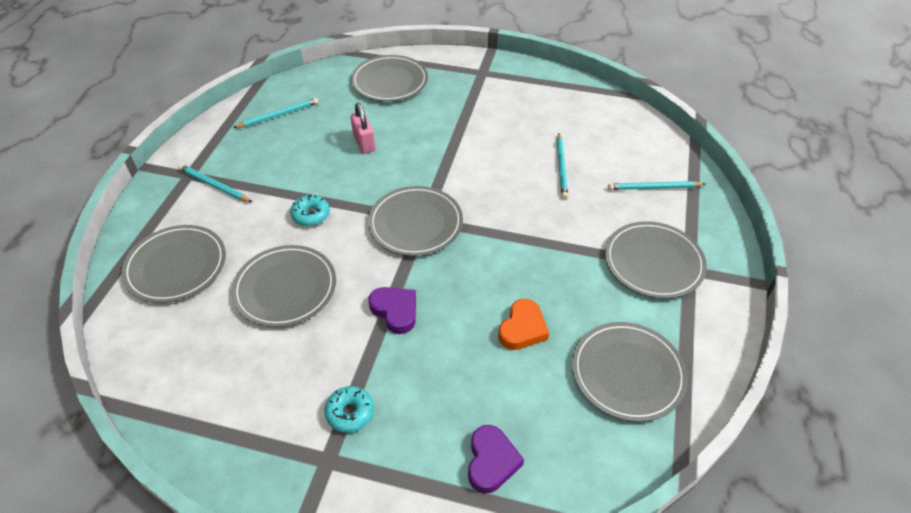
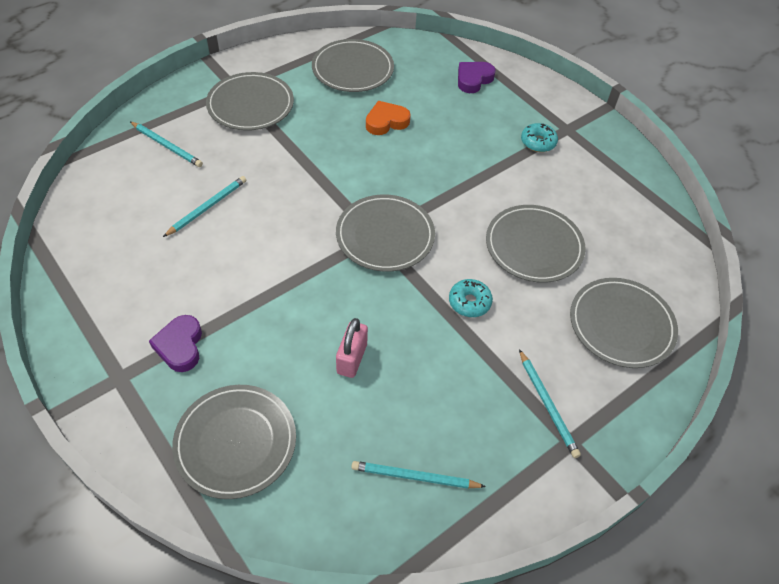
camera: 145 degrees left, 5 degrees up
purple heart [369,287,416,334] -> purple heart moved to [149,315,202,372]

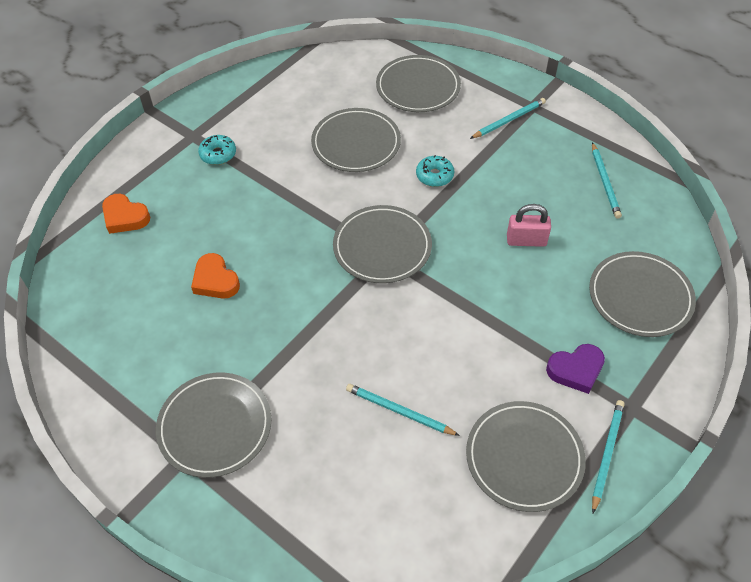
camera: 100 degrees left, 0 degrees up
turquoise pencil [130,122,203,167] -> turquoise pencil moved to [592,400,625,513]
grey plate [312,39,394,92] -> grey plate moved to [466,401,586,512]
purple heart [458,62,496,93] -> orange heart [102,194,150,234]

